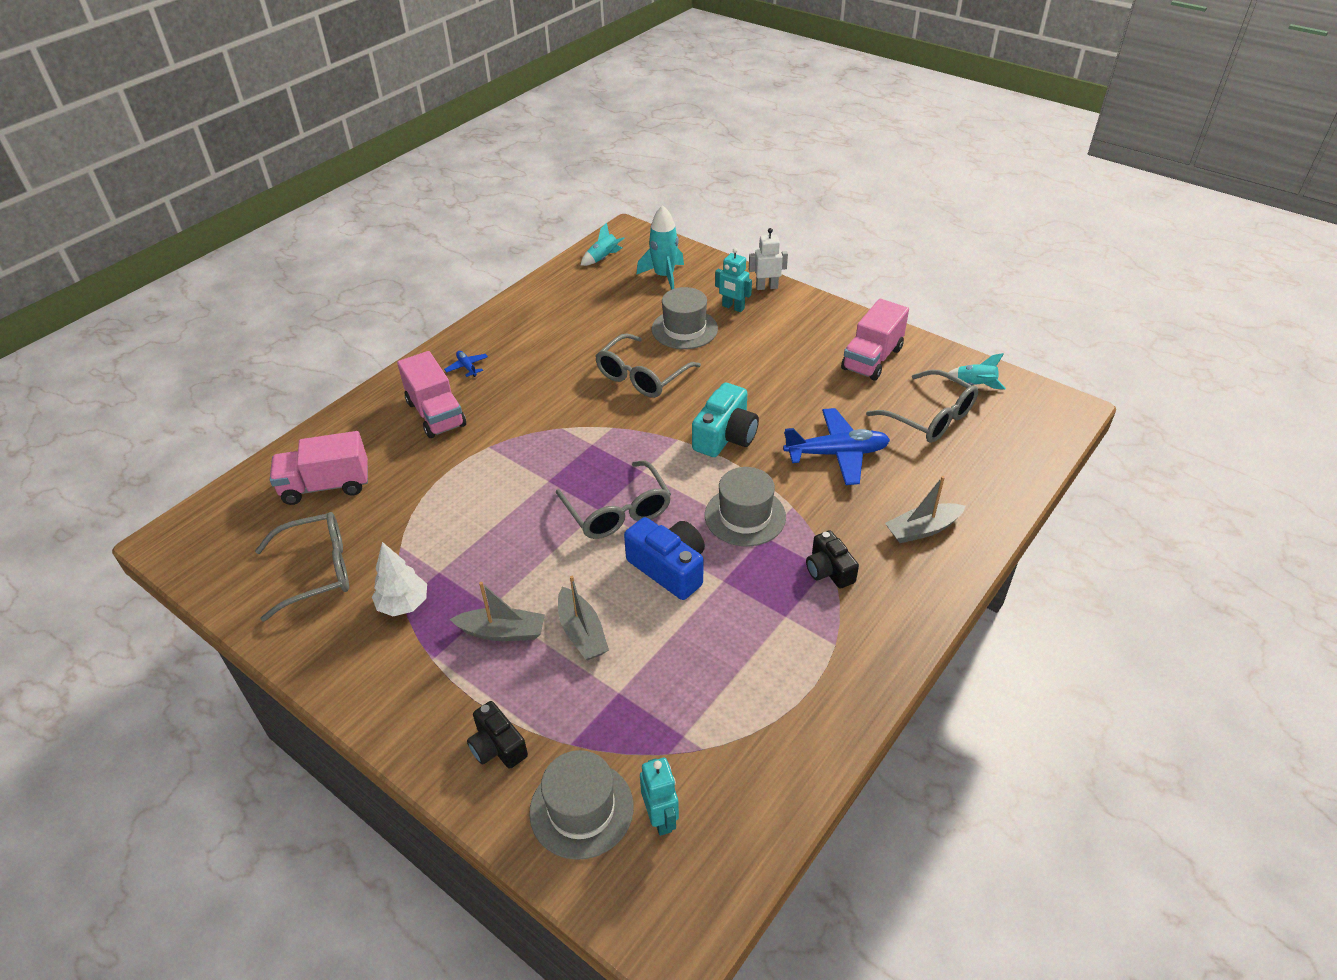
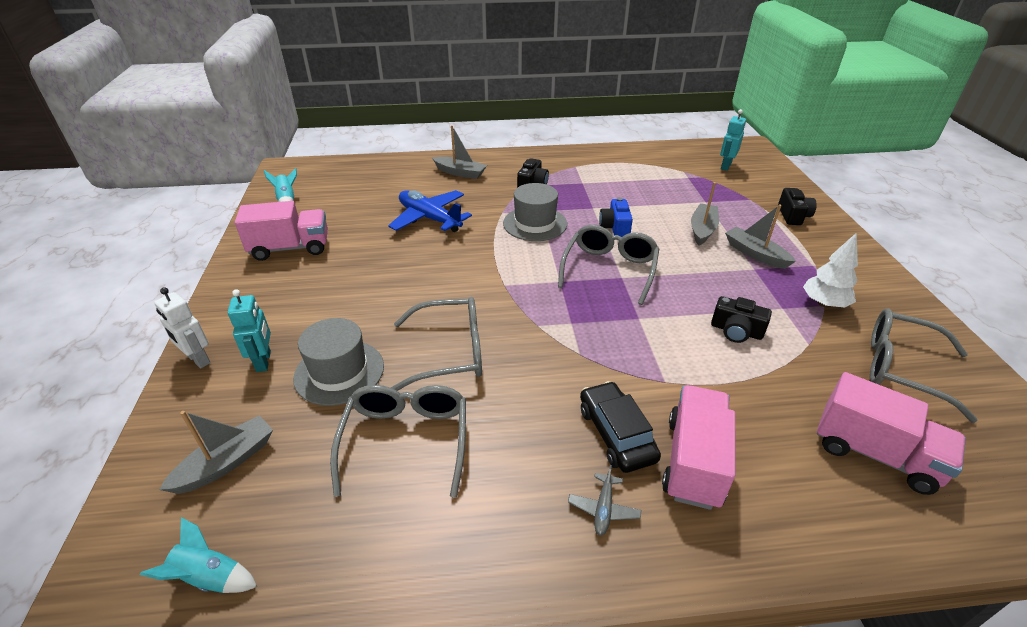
camera: 135 degrees left, 5 degrees down
blue plane [444,351,488,377] -> grey plane [568,465,641,536]
grey hat [529,750,634,860] -> none
blue camera [624,517,705,600] -> blue camera [599,197,633,237], size x0.65
turquoise rocket [636,205,684,290] -> grey boat [159,411,273,494]
turquoise camera [692,383,759,457] -> none
grey glasses [866,370,978,443] -> grey glasses moved to [330,385,466,498]
none -> black car [580,381,661,473]
none -> black camera [711,296,772,343]

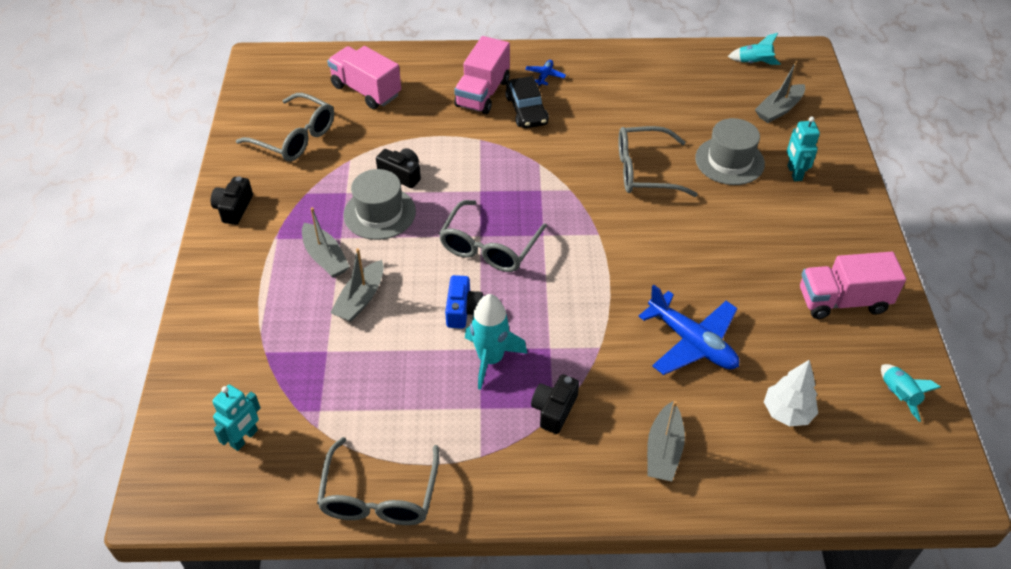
camera: 175 degrees left, 10 degrees up
white robot [154,287,210,368] -> none
grey glasses [330,385,466,498] -> grey glasses moved to [317,437,439,525]
grey boat [432,125,487,179] -> grey boat turned 105 degrees counterclockwise [647,401,685,481]
grey hat [503,183,567,241] -> grey hat moved to [343,169,416,240]
grey plane [568,465,641,536] -> blue plane [525,60,566,86]
black camera [778,188,817,225] -> black camera moved to [211,177,253,225]
white tree [803,233,858,307] -> white tree moved to [764,360,818,427]
none -> turquoise rocket [465,294,527,390]

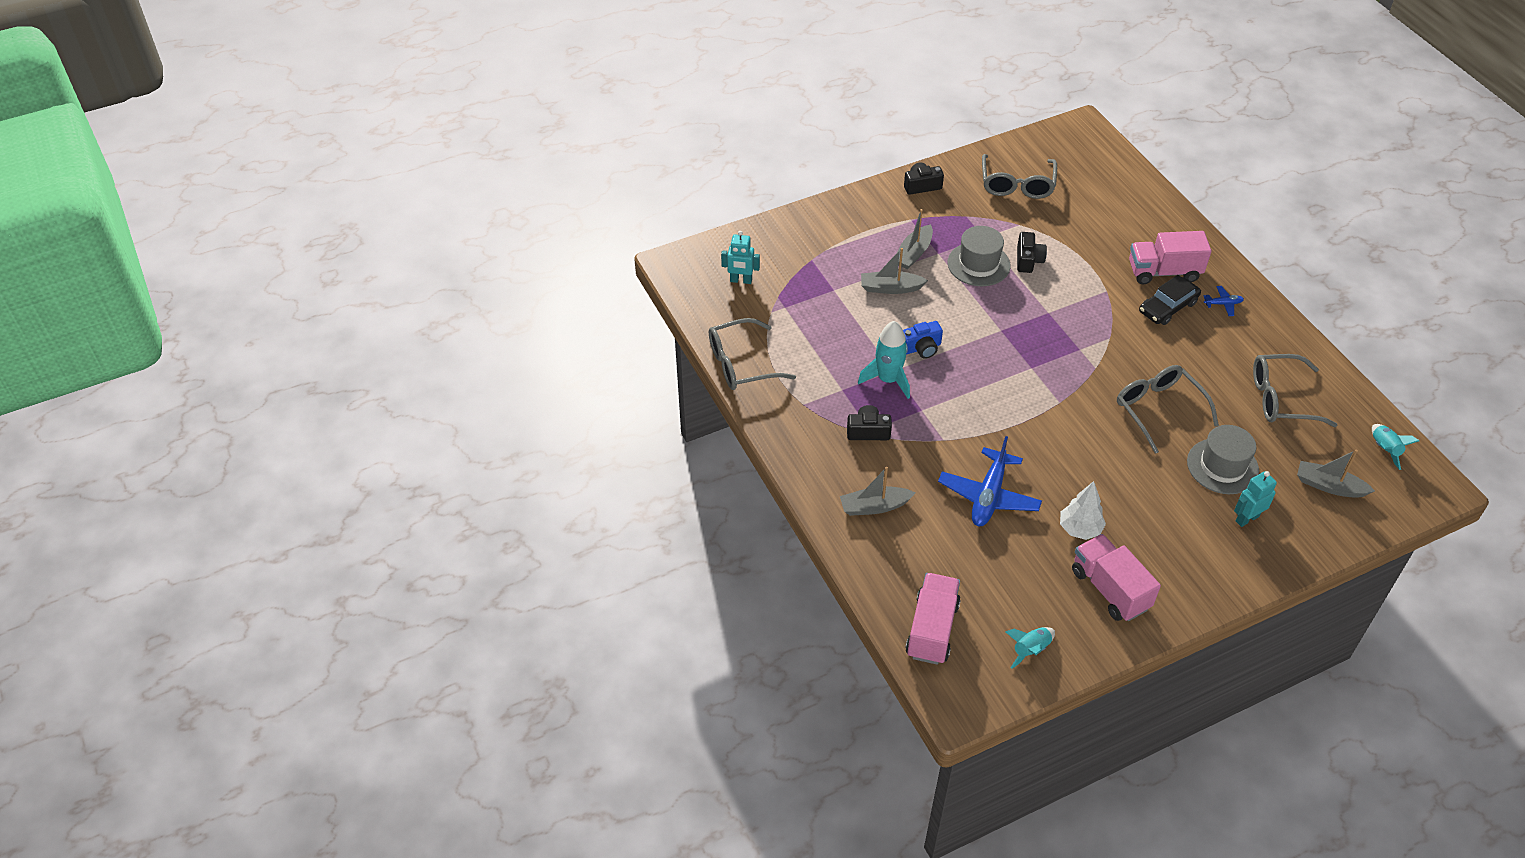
camera: 65 degrees right, 0 degrees up
pink truck [327,46,401,109] -> pink truck moved to [905,573,961,665]
grey glasses [439,200,547,272] -> grey glasses moved to [1253,354,1337,427]
white tree [764,360,818,427] -> white tree moved to [1060,481,1106,540]

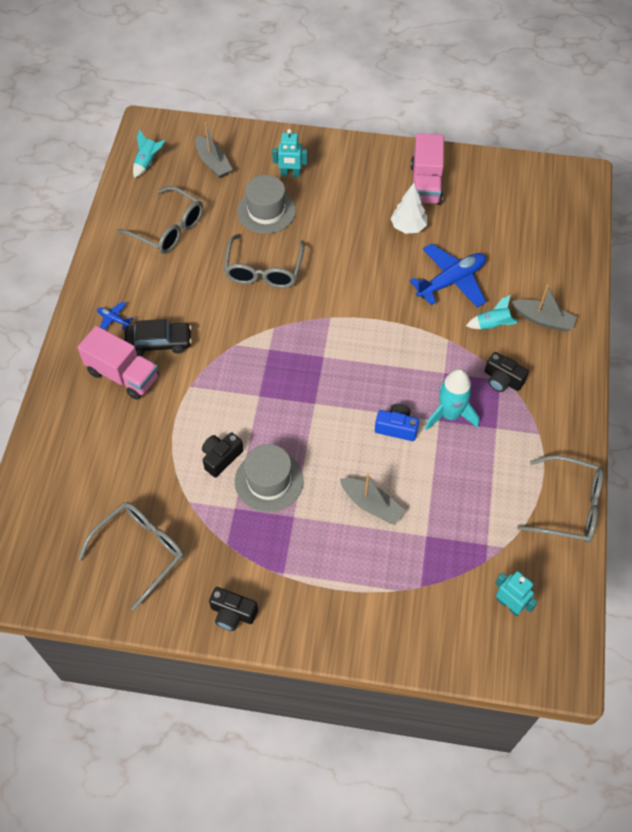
camera: 145 degrees left, 10 degrees up
grey boat [898,209,933,269] -> none
pink truck [905,573,961,665] -> none
turquoise rocket [1006,627,1055,669] -> turquoise rocket moved to [466,295,518,329]

